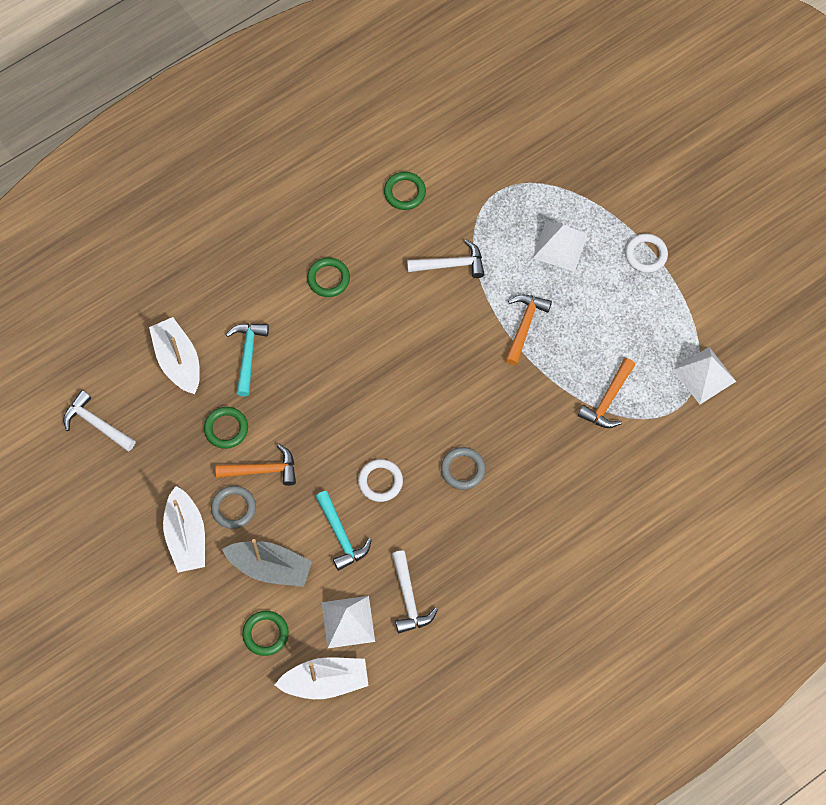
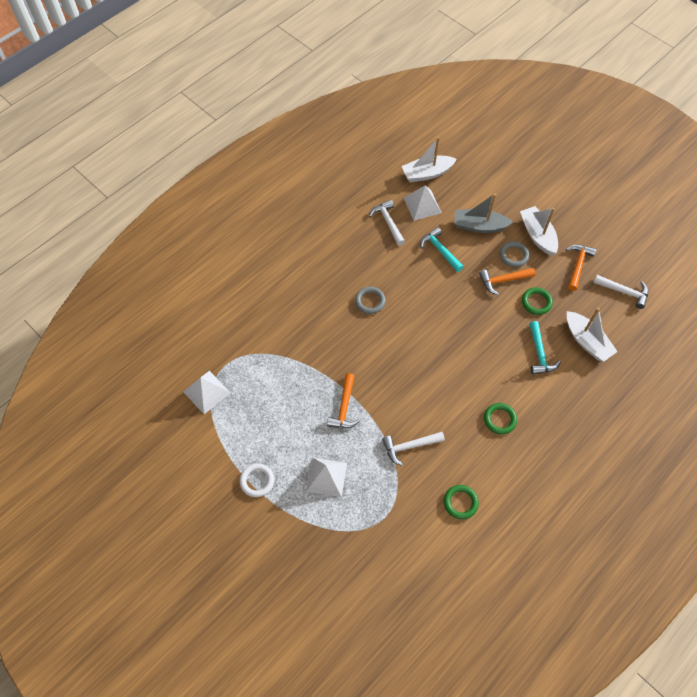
camera: 170 degrees right, 5 degrees down
green ring [242,611,289,656] -> none
white ring [358,459,403,502] -> none
orange hammer [578,358,635,428] -> orange hammer moved to [566,245,597,291]

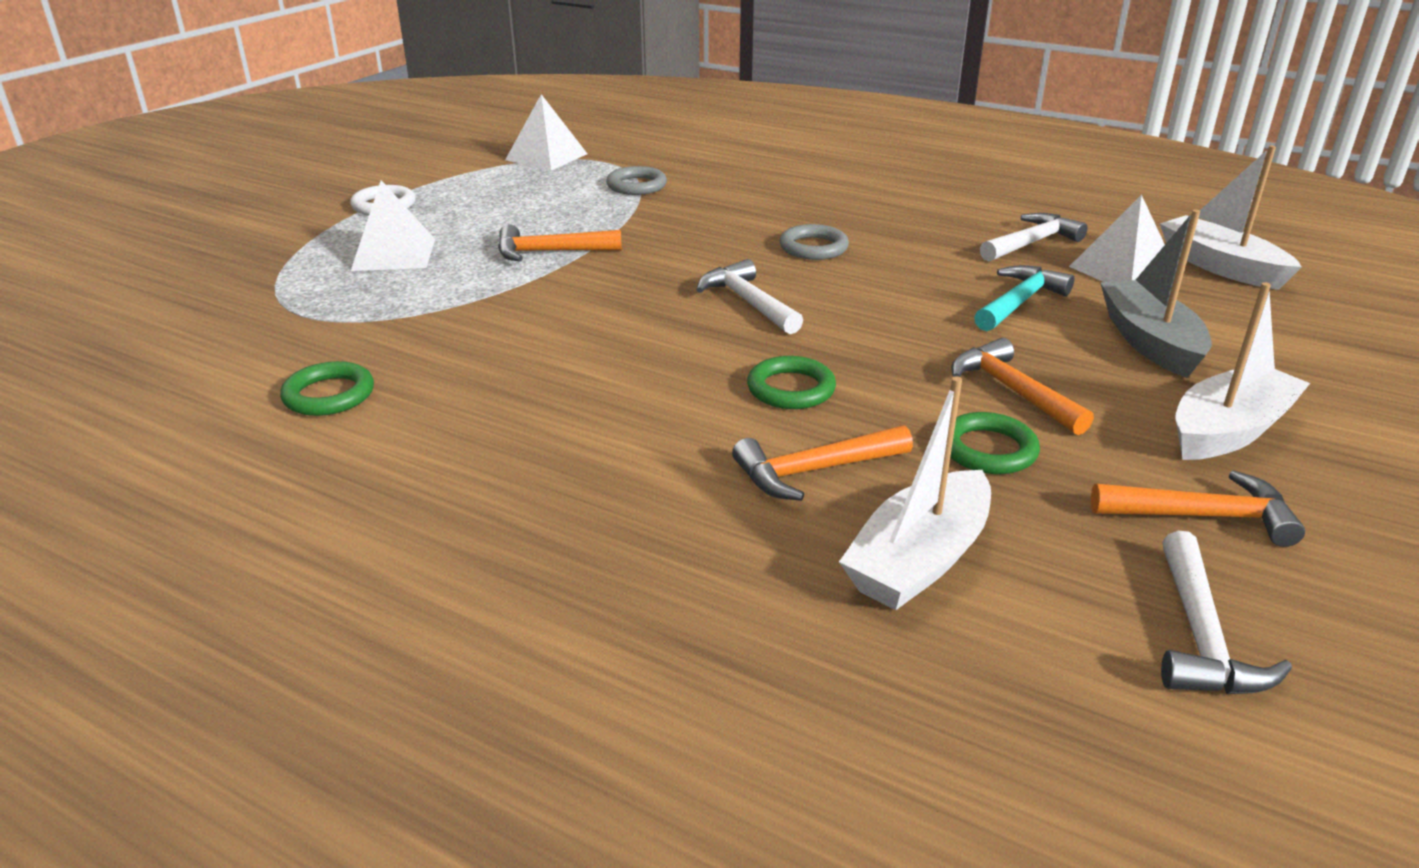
camera: 75 degrees right, 30 degrees down
white hammer [382,432,445,466] -> white hammer moved to [697,259,803,334]
green ring [484,403,517,434] -> green ring moved to [747,356,836,409]
grey ring [500,241,530,267] -> grey ring moved to [606,166,667,195]
turquoise hammer [530,321,561,375] -> orange hammer [732,425,913,501]

